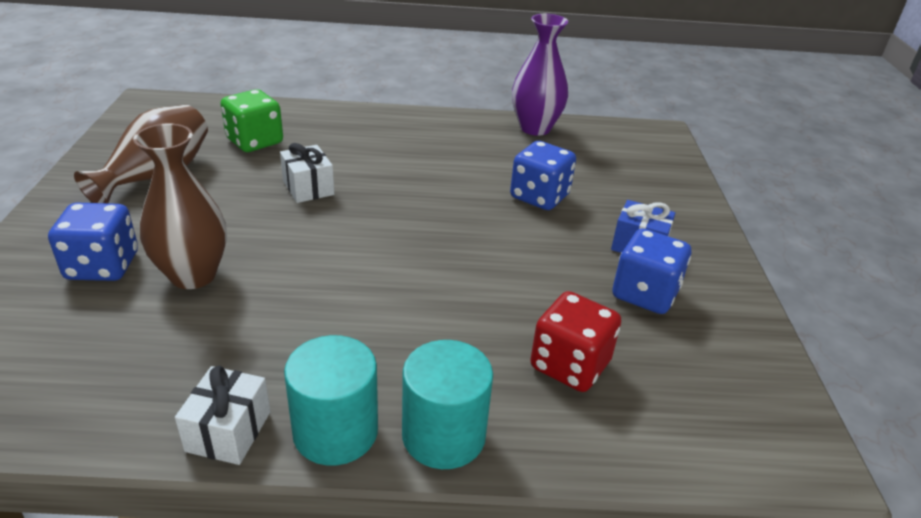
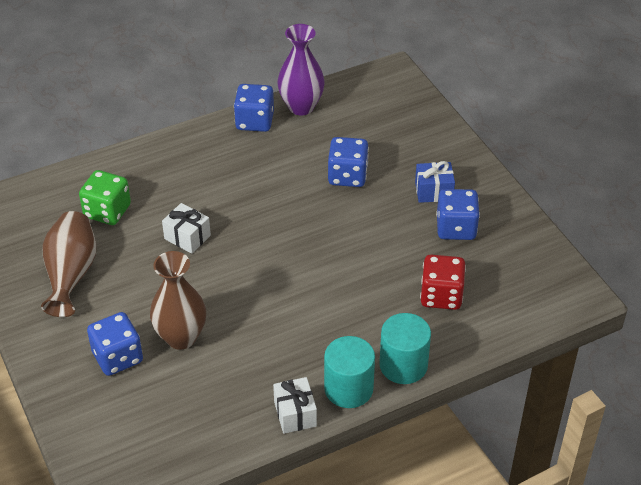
camera: 25 degrees left, 10 degrees up
none -> blue dice [234,84,274,132]

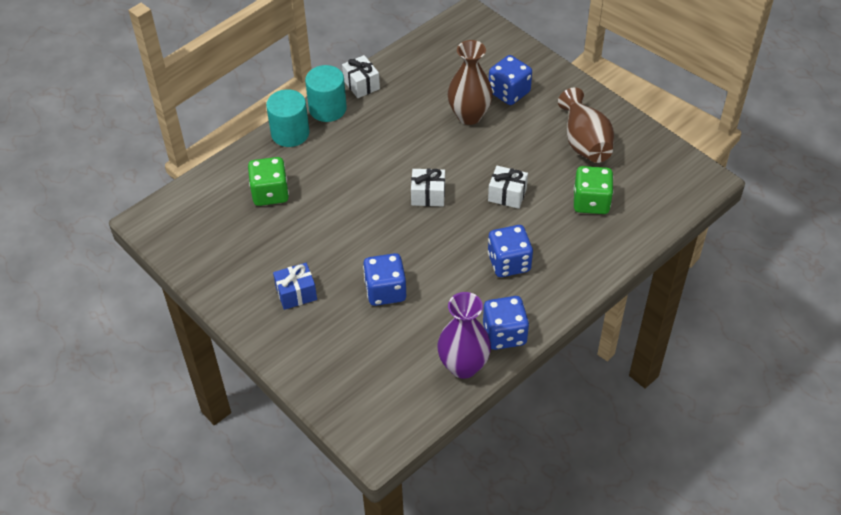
camera: 165 degrees right, 5 degrees up
red dice [420,255,466,310] -> green dice [248,157,289,206]
blue dice [436,189,480,240] -> blue dice moved to [488,225,533,277]
none -> white gift [411,169,445,206]

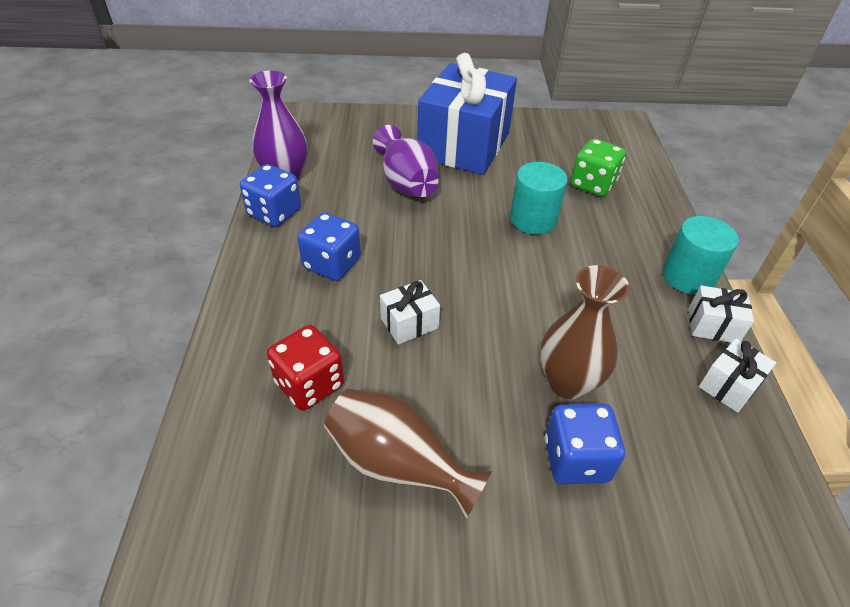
camera: 130 degrees right, 5 degrees down
turquoise cylinder [266,89,310,147] -> turquoise cylinder moved to [510,162,568,234]
blue gift [273,263,317,310] -> blue gift [417,53,517,175], size x2.44
blue dice [363,253,406,306] -> purple vase [373,125,439,197]
white gift [411,169,445,206] -> white gift moved to [699,338,776,413]
green dice [574,166,613,214] -> red dice [267,325,344,411]

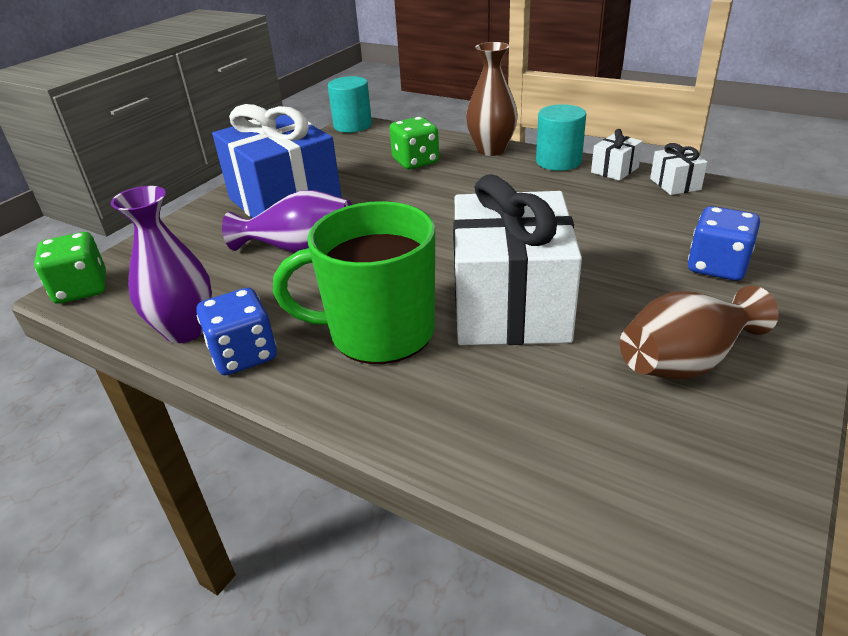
camera: 55 degrees left, 10 degrees down
red dice [267,325,344,411] -> none
blue dice [297,212,361,281] -> green mug [273,201,435,364]
white gift [380,280,440,345] -> white gift [453,174,582,345], size x2.44
turquoise cylinder [510,162,568,234] -> turquoise cylinder moved to [328,76,372,133]
brown vase [540,265,630,399] -> brown vase moved to [466,42,518,156]
none -> green dice [34,232,106,304]

